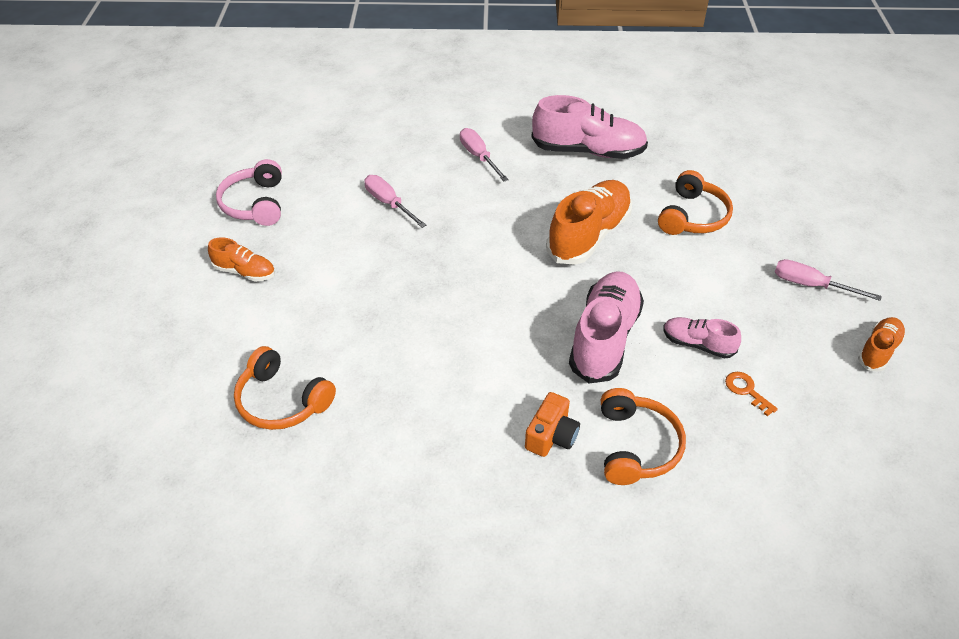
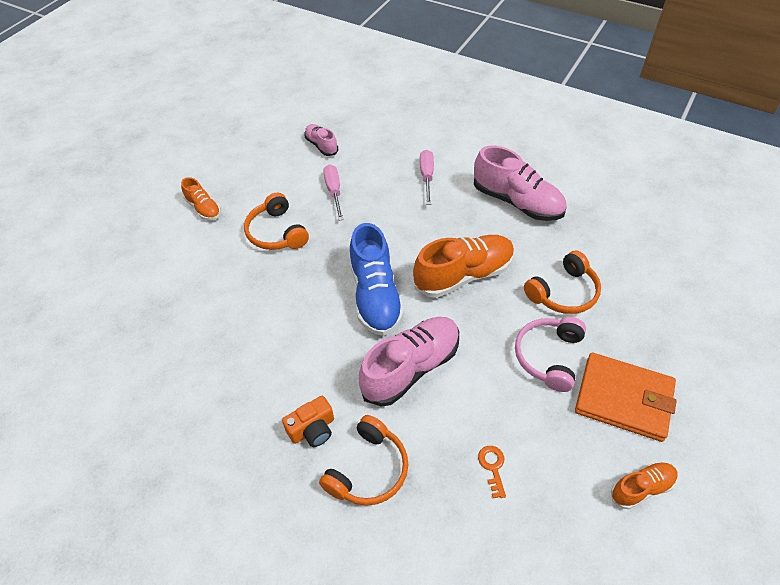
camera: 30 degrees right, 5 degrees up
pink headphones [216,159,282,226] -> pink headphones moved to [515,317,586,392]
orange headphones [234,346,336,430] -> orange headphones moved to [244,193,309,250]
pink shoe [663,317,741,358] -> pink shoe moved to [305,124,338,156]
pink screwdriver [775,259,882,301] -> orange wallet [575,353,677,442]
none -> blue shoe [349,223,404,336]

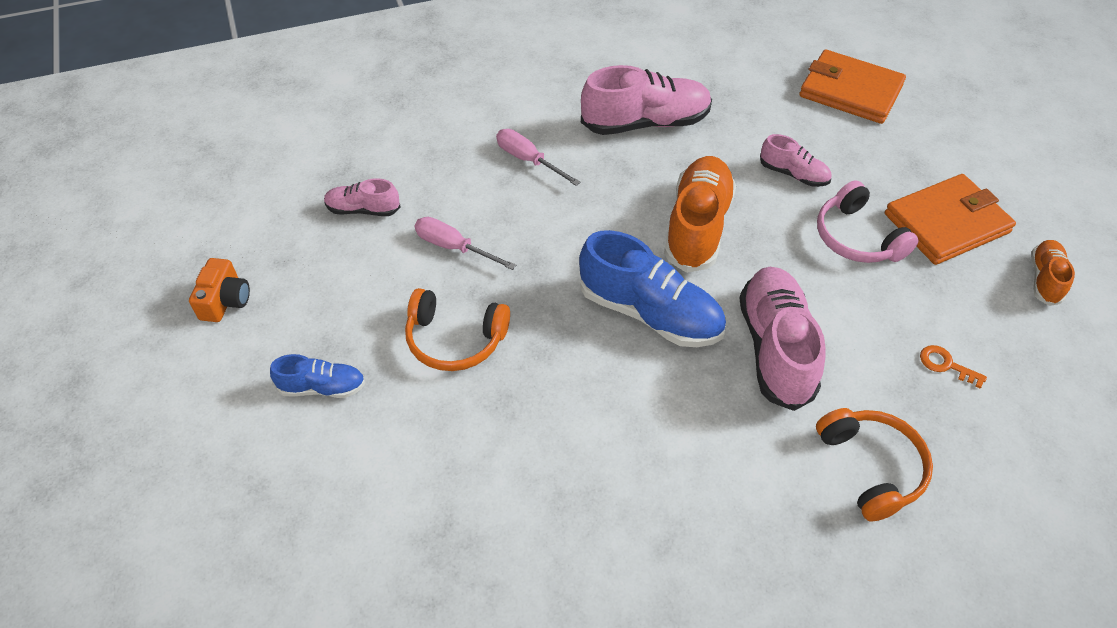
camera: 50 degrees left, 0 degrees up
orange shoe [181,177,221,220] -> blue shoe [270,354,365,398]
orange camera [282,396,334,447] -> orange camera moved to [189,258,250,322]
orange headphones [524,251,601,314] -> pink shoe [760,134,831,187]
none -> orange wallet [799,49,906,124]

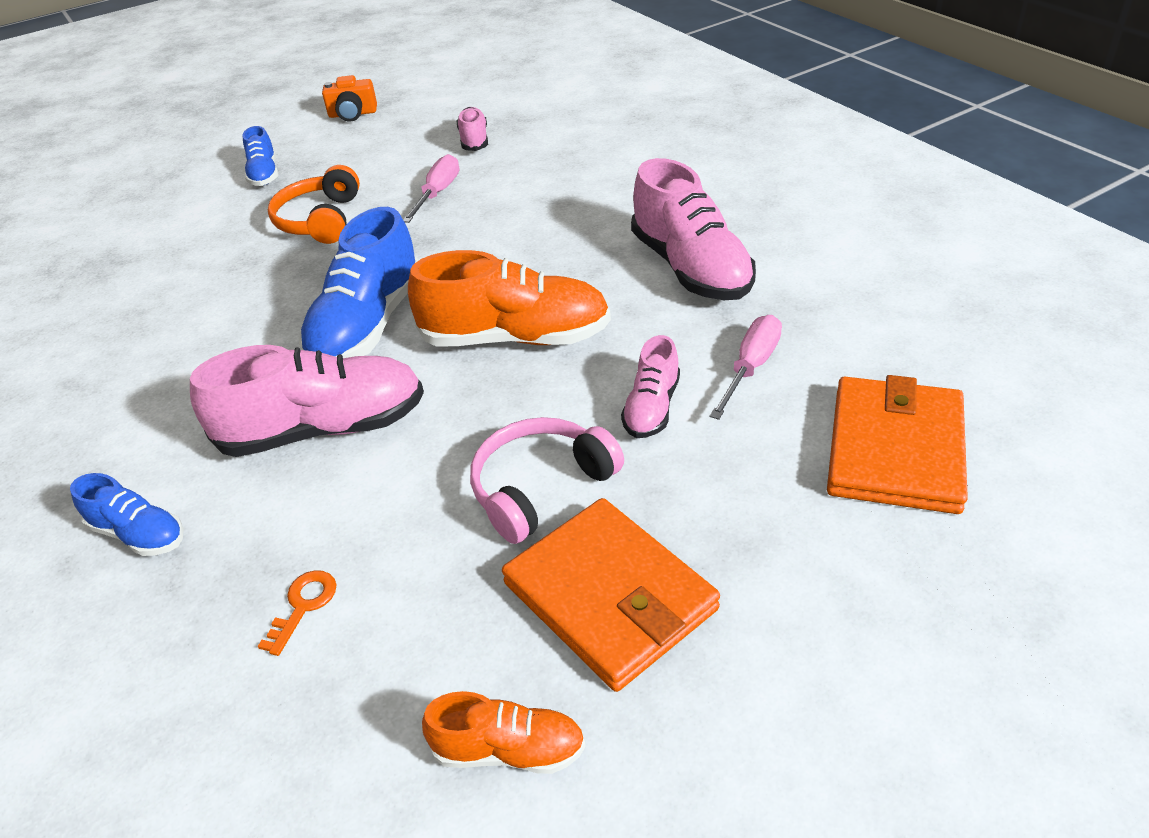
camera: 80 degrees right, 10 degrees down
pink screwdriver [496,129,581,186] -> pink screwdriver moved to [709,315,782,420]
orange headphones [816,408,933,522] -> blue shoe [70,473,184,556]

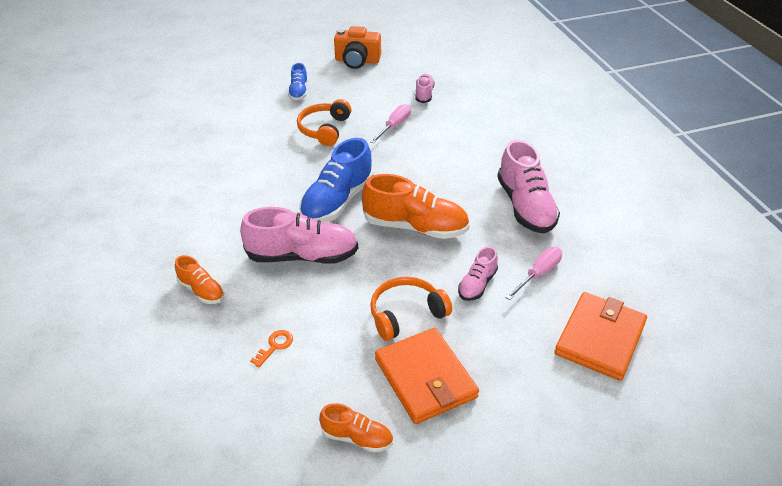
camera: 10 degrees right, 0 degrees up
blue shoe [70,473,184,556] -> orange shoe [175,255,224,304]
orange camera [322,75,377,122] -> orange camera [334,26,381,69], size x1.51
pink headphones [470,417,624,544] -> orange headphones [370,277,452,341]

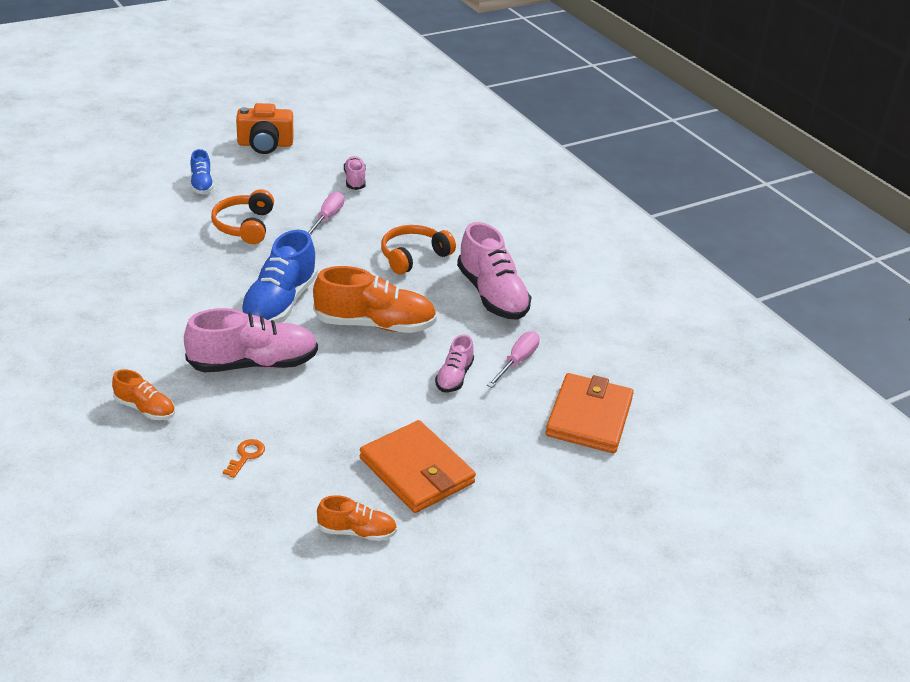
camera: 15 degrees left, 5 degrees down
orange headphones [370,277,452,341] -> orange headphones moved to [381,225,456,275]

